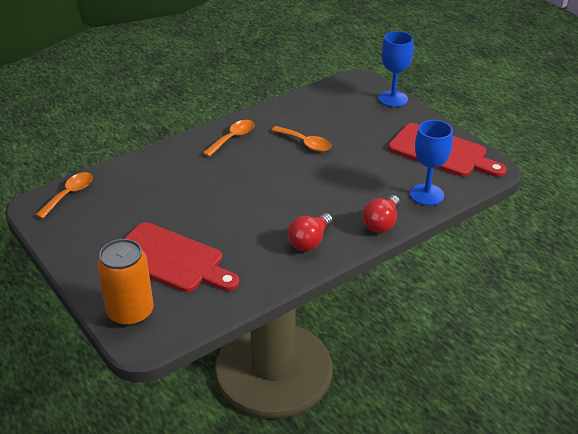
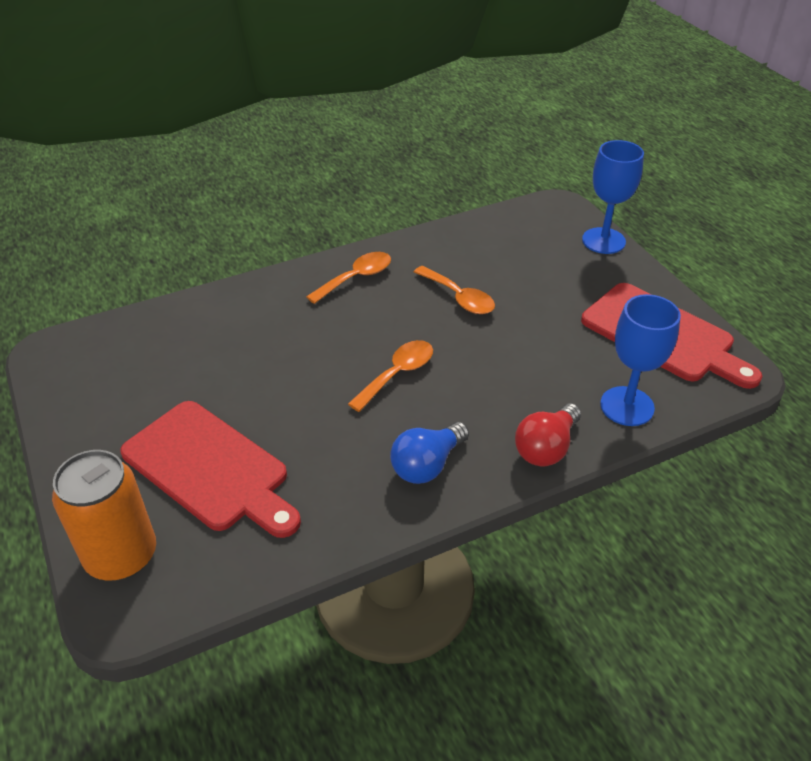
camera: 10 degrees right, 5 degrees up
orange spoon [36,172,93,219] -> orange spoon moved to [348,340,433,412]
red light bulb [288,213,333,251] -> blue light bulb [390,422,469,484]

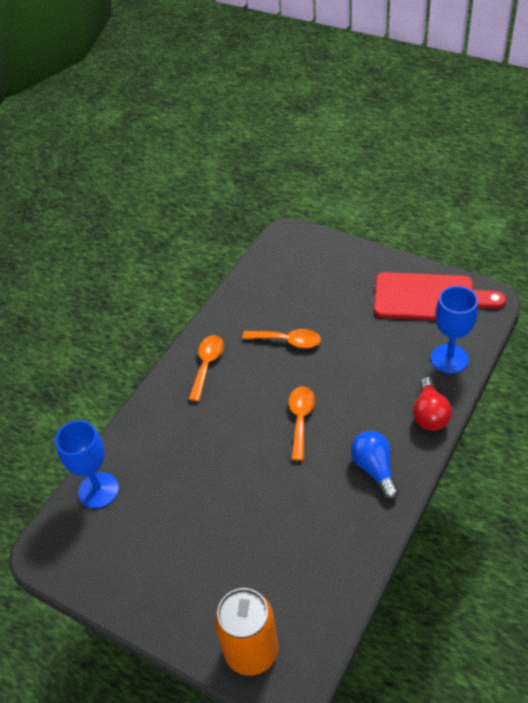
camera: 30 degrees left, 5 degrees up
red cutting board [120,401,301,538] -> none
blue light bulb [390,422,469,484] -> blue light bulb turned 150 degrees clockwise [351,431,399,499]
blue goblet [582,140,644,254] -> blue goblet moved to [55,420,119,508]

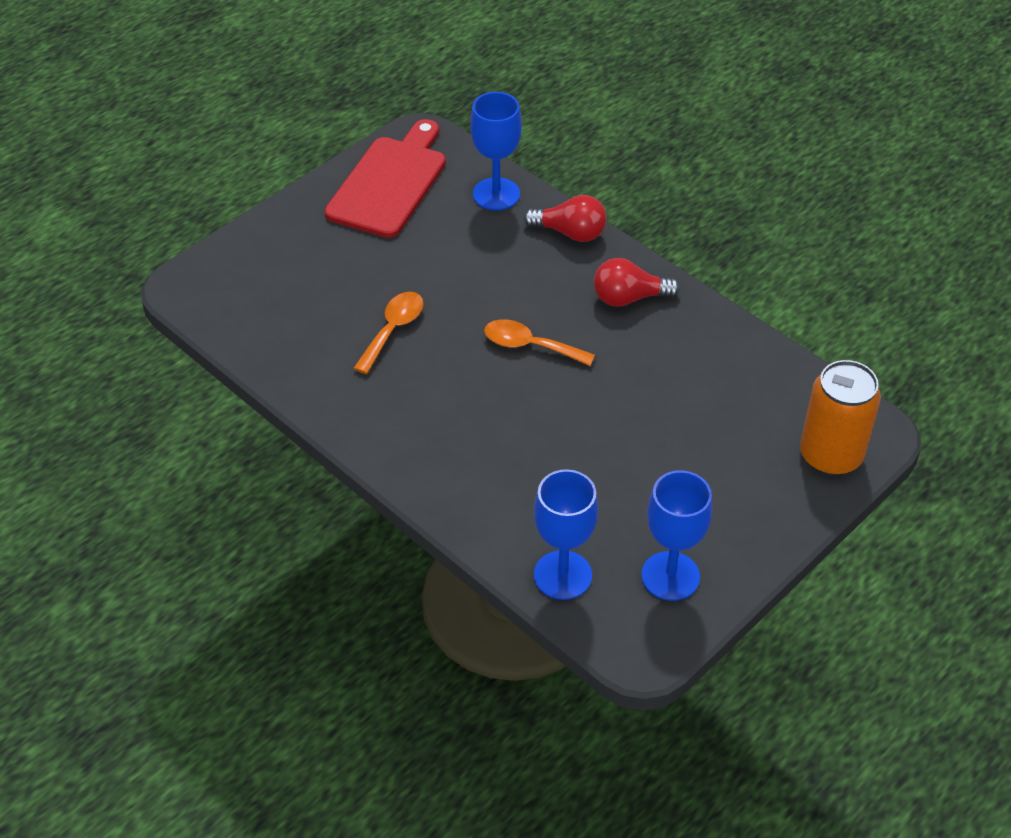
camera: 80 degrees left, 0 degrees up
orange spoon [189,335,224,402] -> none
blue light bulb [351,431,399,499] -> red light bulb [594,258,680,307]
none -> blue goblet [641,470,712,601]

